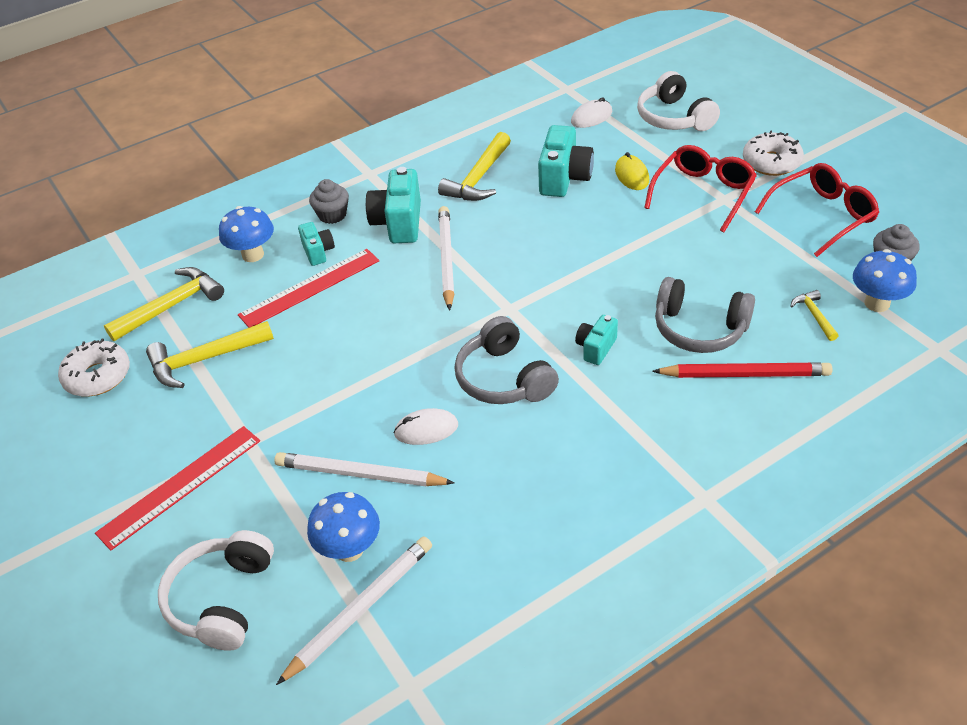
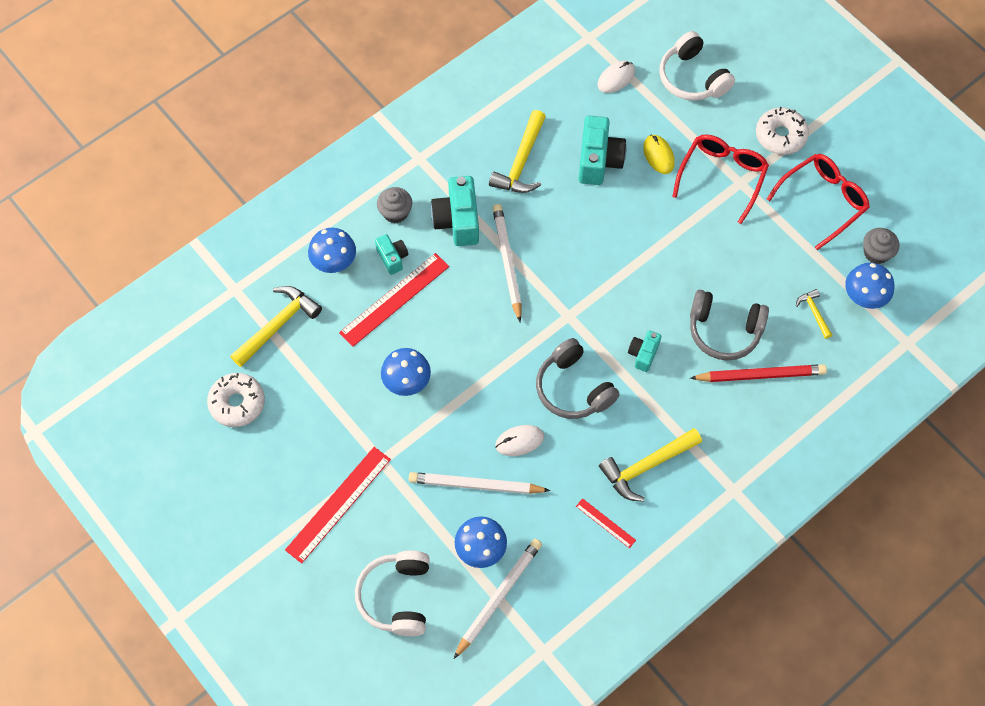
camera: 10 degrees left, 20 degrees up
yellow hammer [146,321,274,388] -> yellow hammer moved to [599,428,702,502]
none -> blue mushroom [381,348,431,396]
none -> red ruler [576,498,636,548]

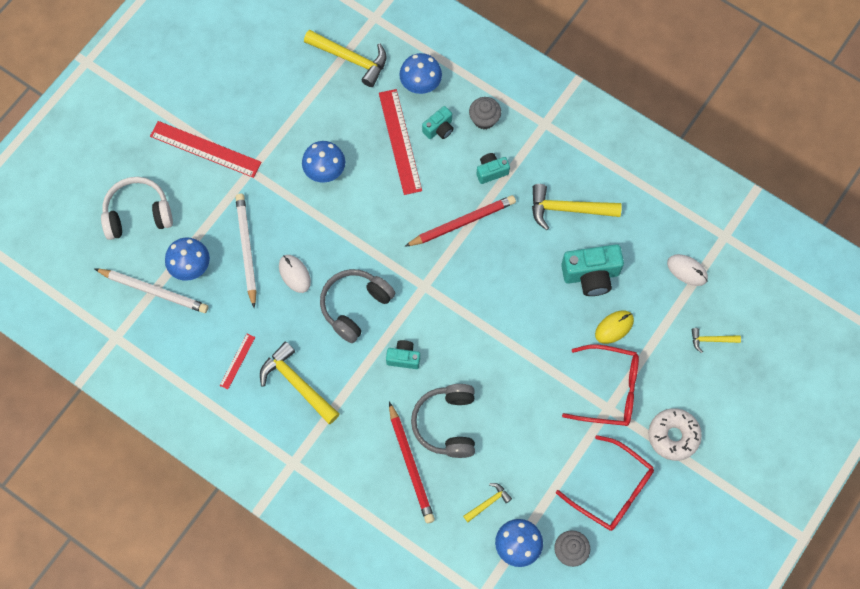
camera: 75 degrees right, 5 degrees up
white donut [207,373,265,427] -> none
red ruler [339,253,449,347] -> red ruler turned 45 degrees clockwise [379,89,422,195]
turquoise camera [431,176,479,246] -> turquoise camera [477,153,510,184], size x0.57
white pencil [492,204,522,322] -> red pencil [404,195,516,247]
white headphones [659,31,735,101] -> yellow hammer [692,328,741,353]

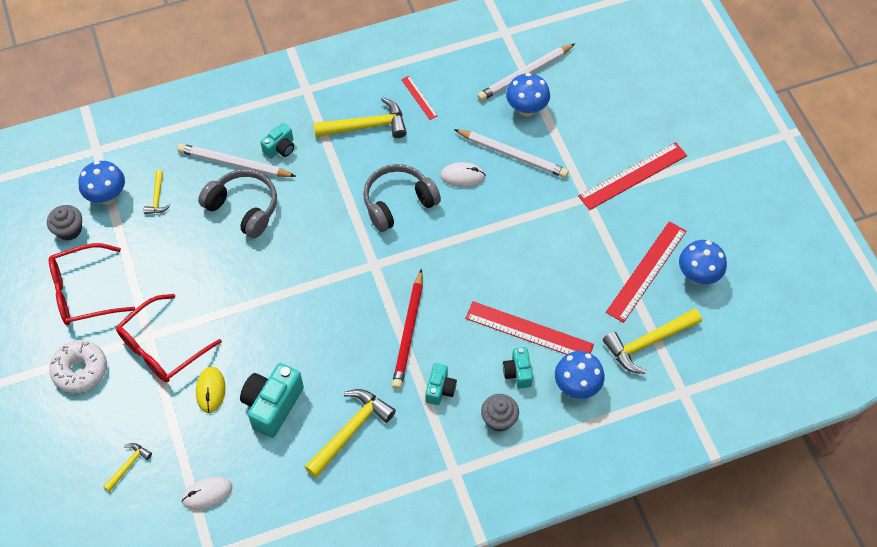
camera: 125 degrees right, 10 degrees down
white headphones [101,177,173,240] -> none
blue mushroom [302,141,345,183] -> blue mushroom moved to [679,240,727,284]
grey headphones [320,269,395,343] -> grey headphones turned 105 degrees counterclockwise [363,164,441,232]
turquoise camera [386,340,420,369] -> turquoise camera moved to [260,123,294,159]
red pencil [389,402,435,523] -> white pencil [177,143,296,177]
none -> red ruler [606,221,686,323]

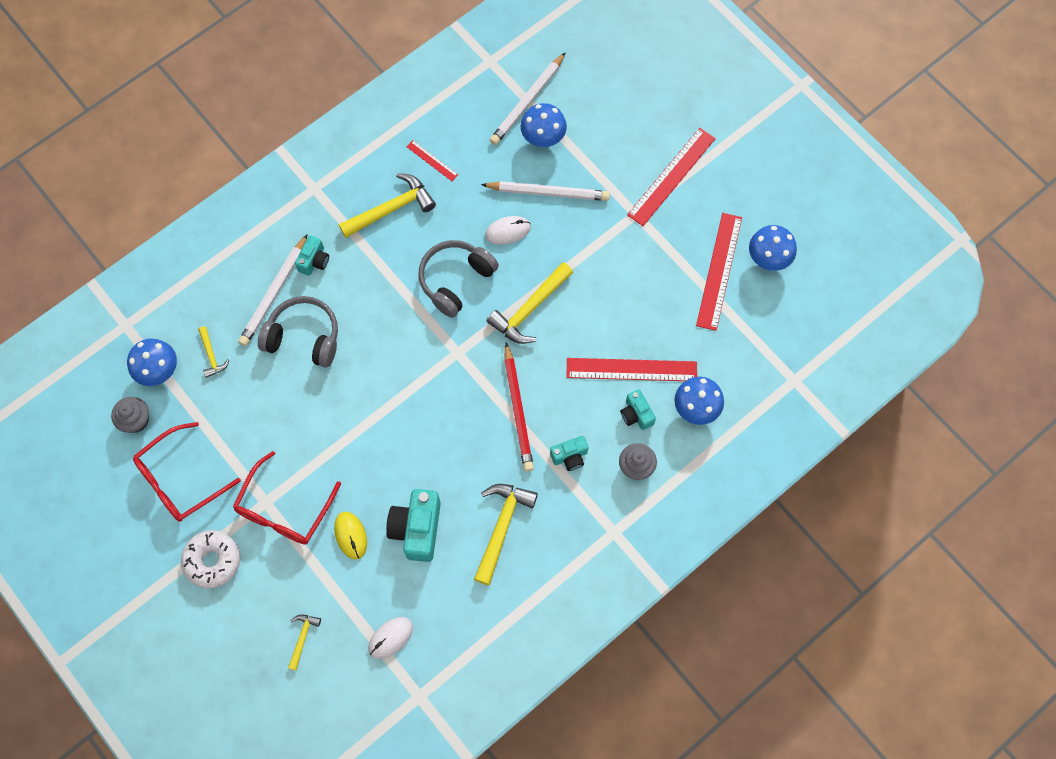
camera: 20 degrees left, 10 degrees up
white pencil [177,143,296,177] -> white pencil turned 60 degrees counterclockwise [238,234,308,346]
turquoise camera [425,363,457,405] -> turquoise camera turned 75 degrees clockwise [550,436,588,471]
yellow hammer [603,308,702,374] -> yellow hammer moved to [486,262,573,344]

